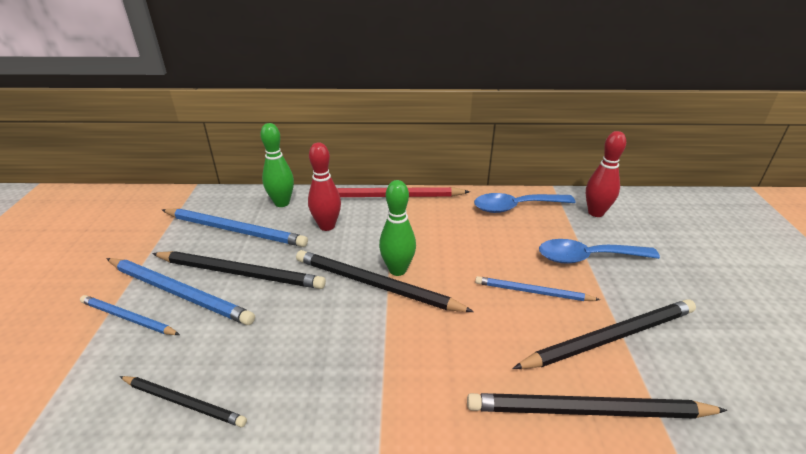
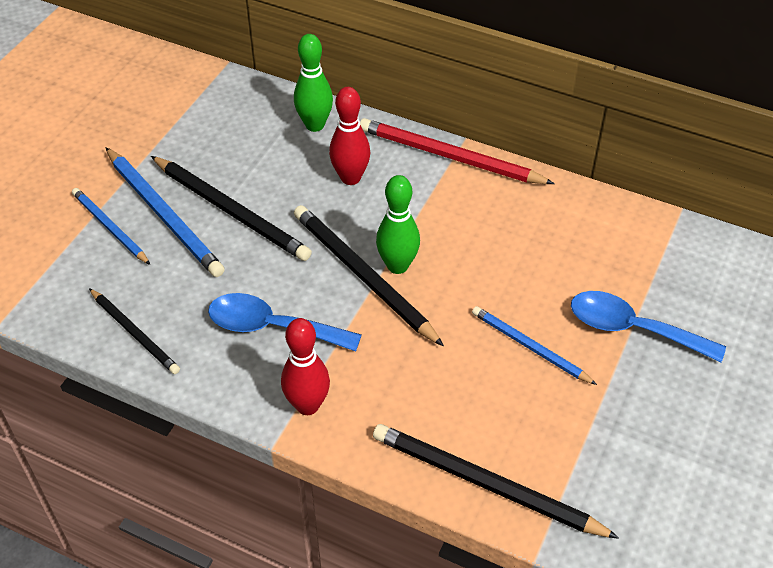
camera: 25 degrees right, 15 degrees up
blue pencil [162,208,308,247] -> none
blue spoon [474,193,575,213] -> blue spoon moved to [208,293,361,351]
black pencil [512,299,696,369] -> none
red bowling pin [586,131,626,217] -> red bowling pin moved to [281,318,330,415]

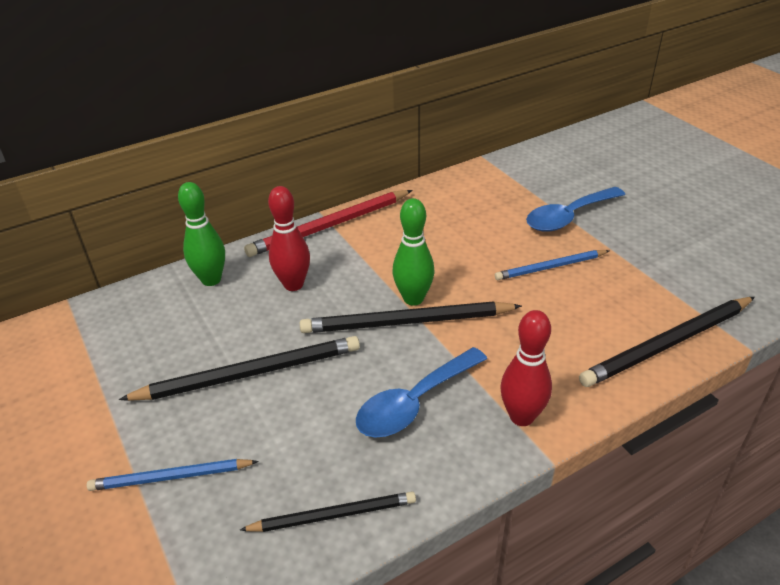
camera: 55 degrees left, 10 degrees down
blue pencil [106,147,225,277] -> none

